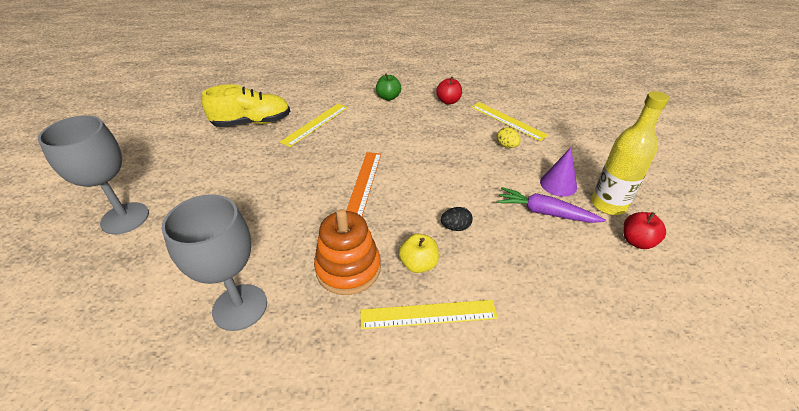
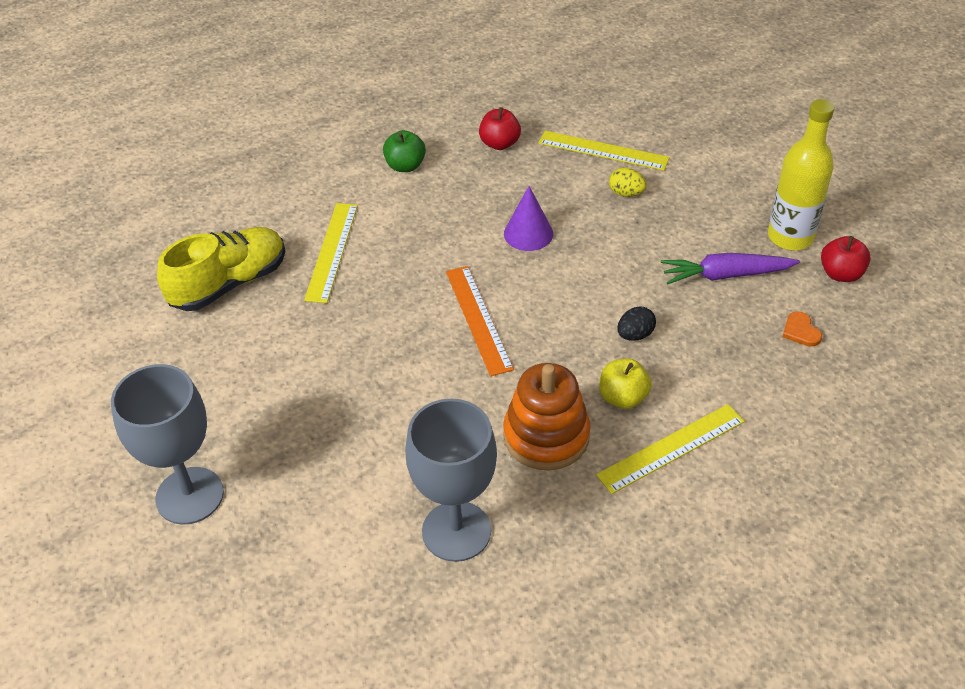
camera: 25 degrees left, 5 degrees up
purple cone [540,148,577,197] -> purple cone moved to [504,186,553,251]
none -> orange heart [782,311,822,347]

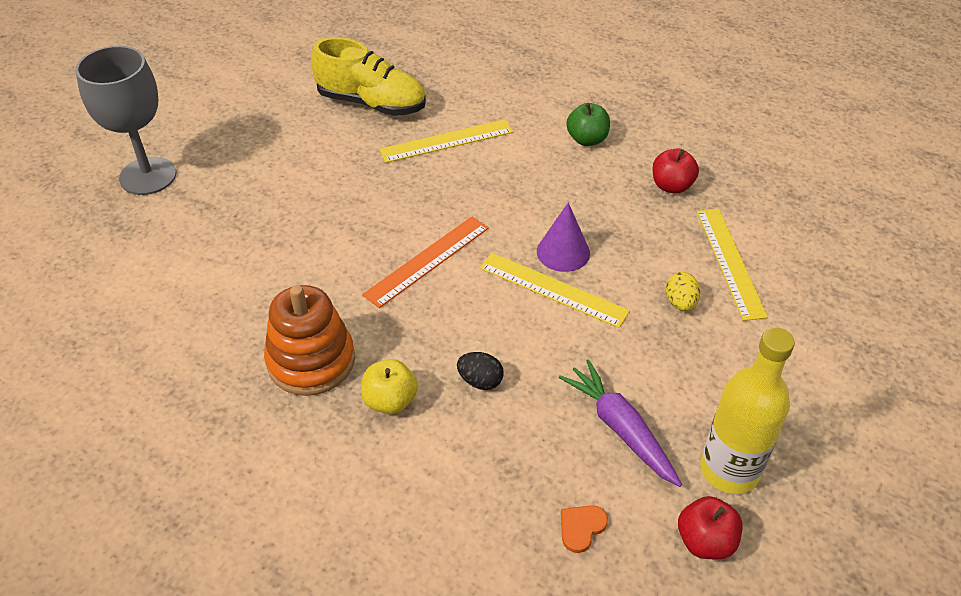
camera: 60 degrees right, 0 degrees up
grey goblet [405,399,497,562] -> none
yellow ruler [596,404,745,494] -> yellow ruler moved to [480,253,630,328]

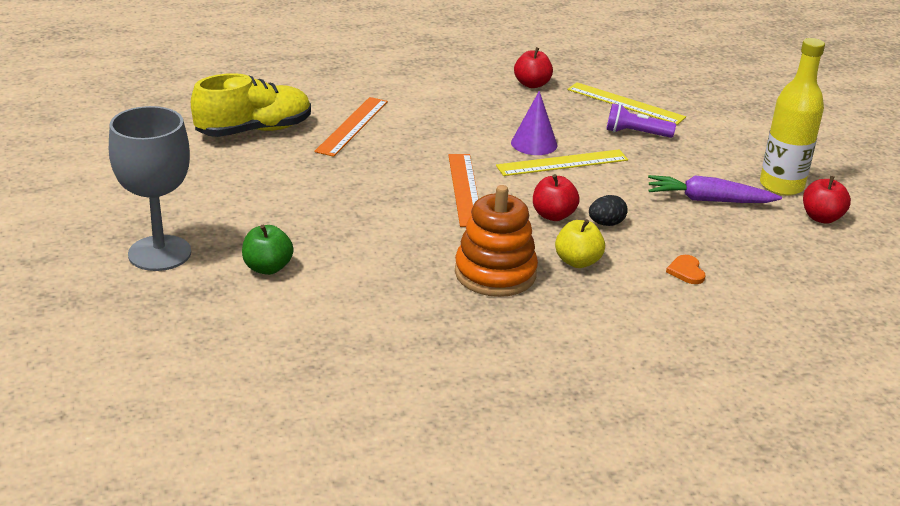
camera: 50 degrees left, 15 degrees down
yellow ruler [379,119,513,163] -> orange ruler [314,97,388,157]
orange heart [561,505,608,553] -> orange heart moved to [666,255,706,284]
green apple [566,103,610,146] -> green apple moved to [242,225,293,275]
yellow egg [666,272,700,311] -> purple flashlight [606,103,676,138]
none -> red apple [533,174,580,221]

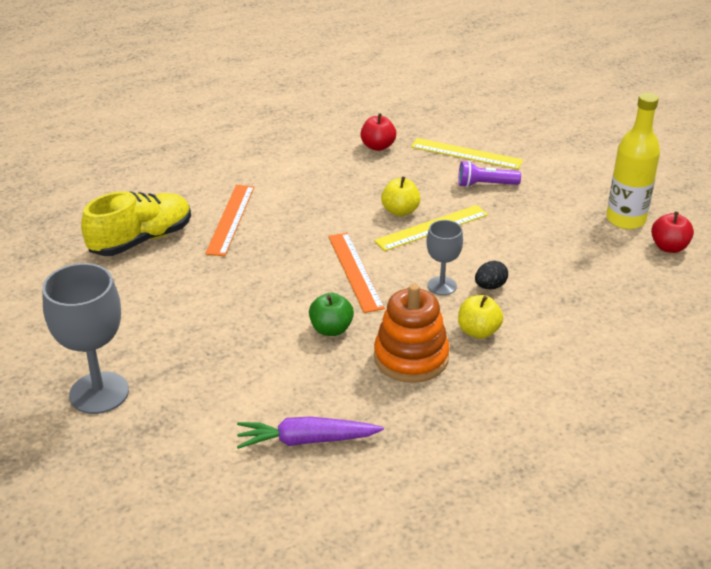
camera: 10 degrees left, 5 degrees up
green apple [242,225,293,275] -> green apple moved to [309,292,354,336]
purple cone [511,91,557,155] -> yellow apple [381,176,420,216]
red apple [533,174,580,221] -> grey goblet [426,220,463,295]
purple carrot [648,175,782,203] -> purple carrot moved to [237,416,384,449]
orange heart [666,255,706,284] -> none

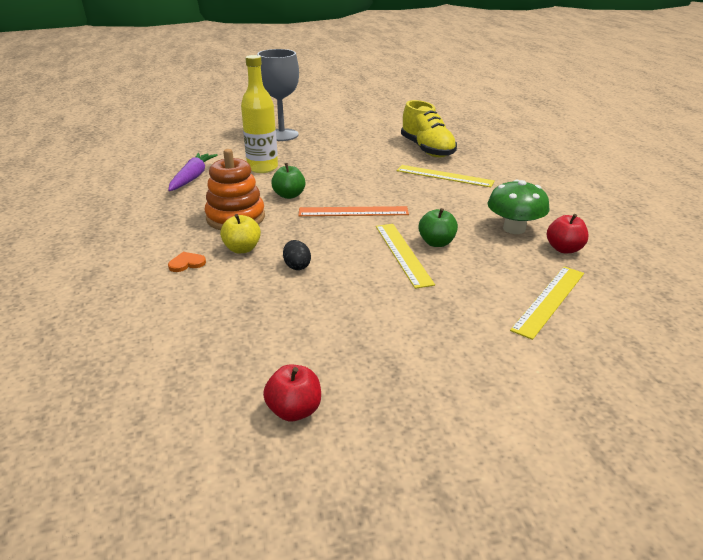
camera: 105 degrees right, 5 degrees down
orange ruler [205,185,254,256] -> yellow ruler [396,165,495,187]
yellow apple [381,176,420,216] -> green apple [418,208,458,247]
grey goblet [426,220,463,295] -> none
purple flashlight [458,161,521,187] -> none
yellow bottle [606,93,660,229] -> yellow bottle moved to [241,55,278,173]
none -> orange heart [168,252,206,272]
none -> green mushroom [487,180,550,234]

